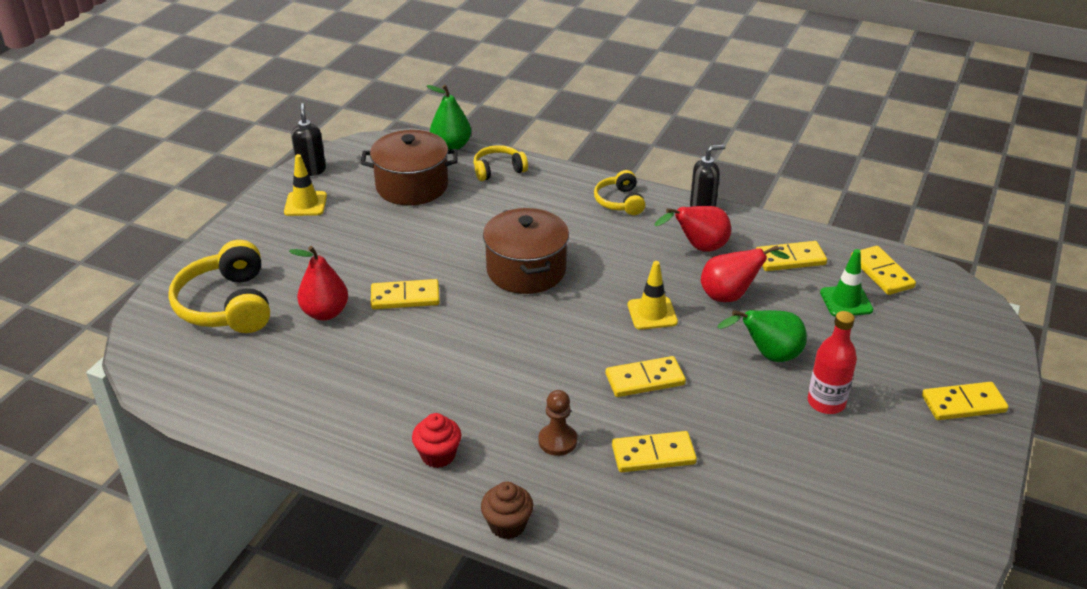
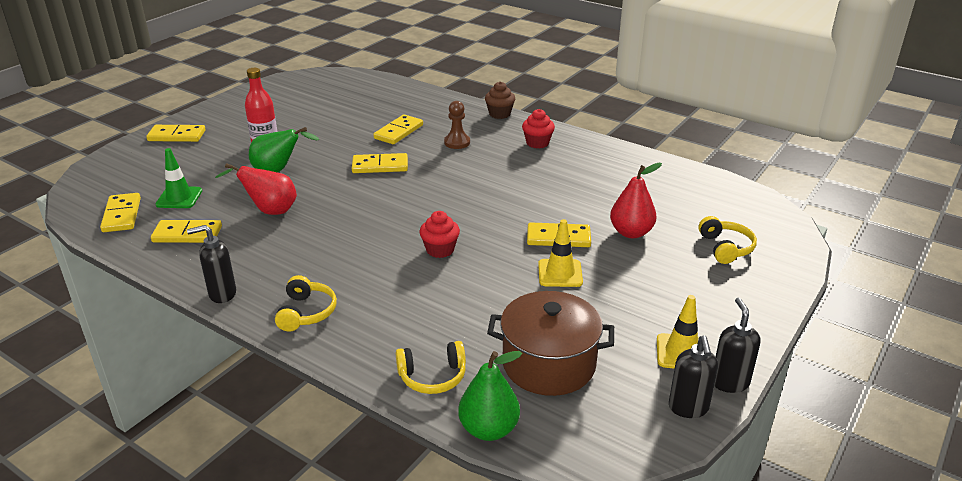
camera: 170 degrees left, 5 degrees down
yellow headphones [168,240,270,333] -> yellow headphones [698,216,757,264], size x0.56
brown pot [483,208,569,294] -> red cupcake [420,211,460,258]
yellow domino [612,431,697,472] -> yellow domino turned 60 degrees counterclockwise [373,115,423,144]
yellow traffic cone [628,261,678,330] -> yellow traffic cone moved to [538,219,583,287]
red pear [655,206,731,252] -> none
none -> black soap dispenser [714,297,760,393]

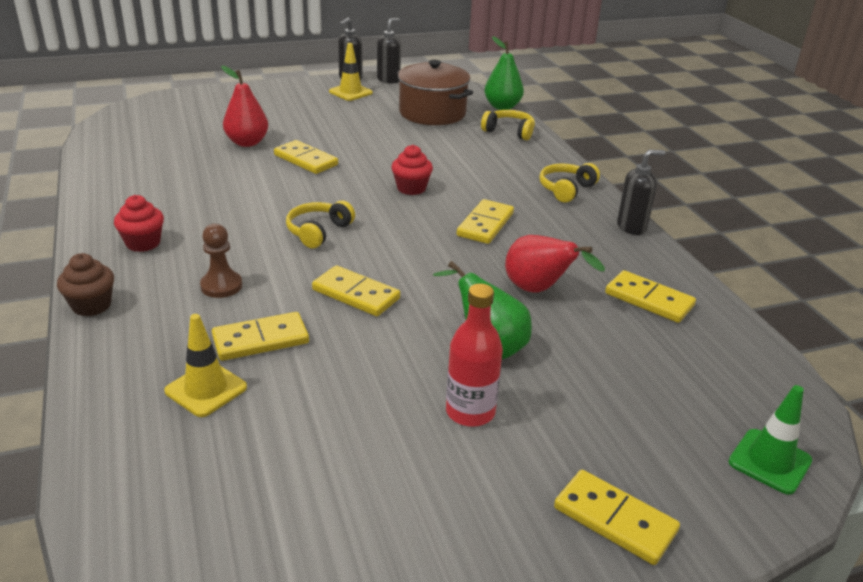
camera: 145 degrees left, 0 degrees up
yellow domino [100,193,141,232] -> yellow domino moved to [457,199,514,244]
green traffic cone [156,148,202,208] -> green traffic cone moved to [728,385,812,495]
black soap dispenser [187,225,236,303] -> black soap dispenser turned 45 degrees counterclockwise [617,150,665,235]
yellow traffic cone [538,219,583,287] -> yellow traffic cone moved to [164,314,247,417]
yellow headphones [698,216,757,264] -> yellow headphones moved to [286,201,355,248]

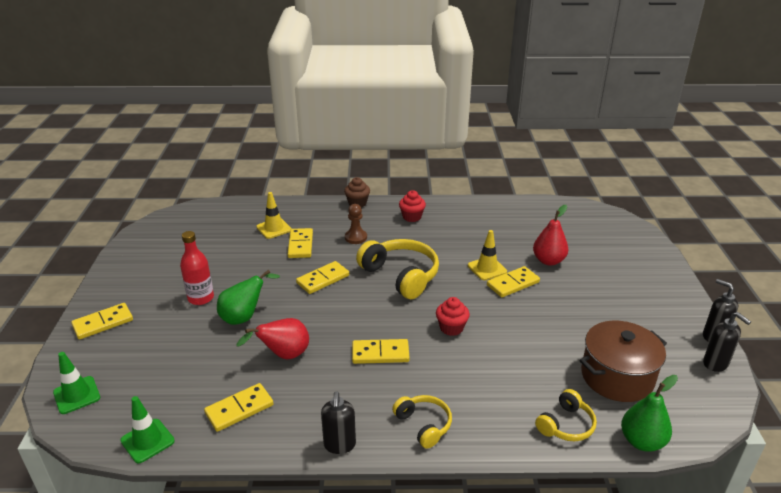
camera: 110 degrees right, 0 degrees up
yellow headphones [286,201,355,248] -> yellow headphones [356,239,439,299], size x1.78
yellow traffic cone [329,43,373,101] -> yellow traffic cone moved to [468,230,507,280]
yellow domino [457,199,514,244] -> yellow domino turned 45 degrees counterclockwise [352,339,410,364]
none -> green traffic cone [120,396,175,463]

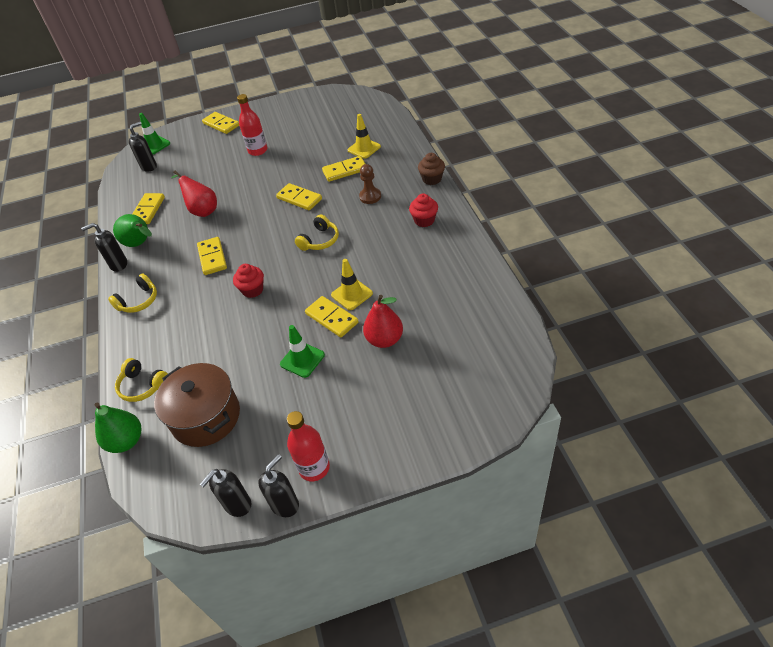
camera: 80 degrees right, 15 degrees up
green traffic cone [120,396,175,463] -> green traffic cone moved to [280,325,325,378]
yellow domino [204,383,274,432] -> yellow domino turned 60 degrees clockwise [132,193,165,224]
green pear [217,270,280,325] -> green pear moved to [113,214,152,247]
yellow headphones [356,239,439,299] -> yellow headphones [295,215,339,251], size x0.56
none -> black soap dispenser [129,122,157,172]
none -> red bottle [287,411,330,481]

